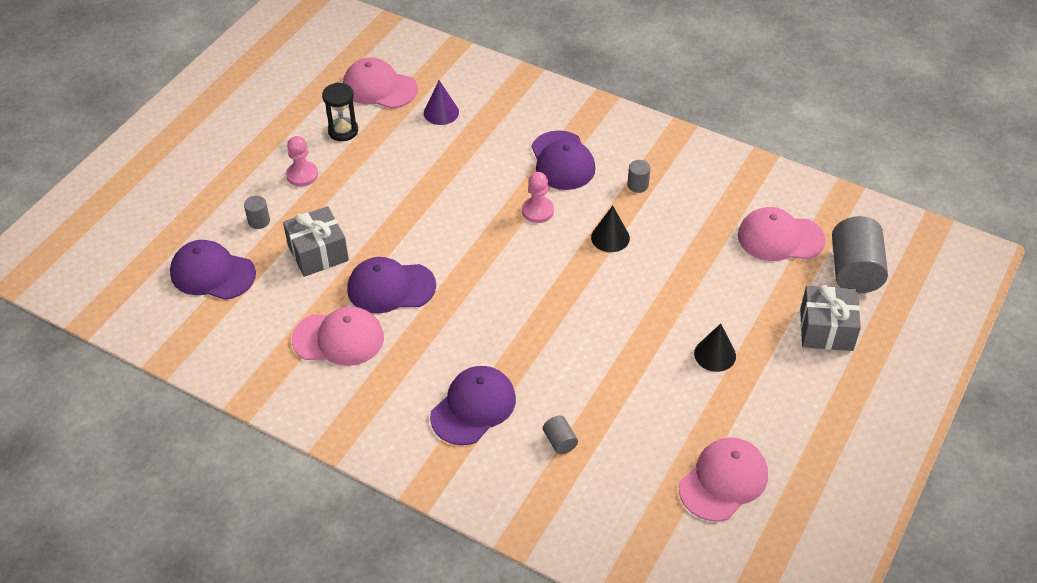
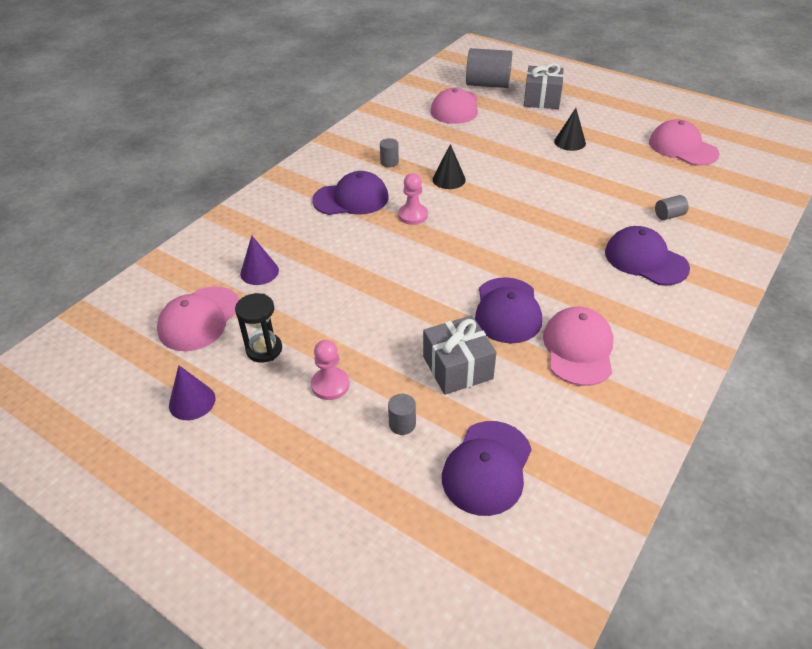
camera: 85 degrees left, 5 degrees down
none -> purple cone [169,365,215,420]

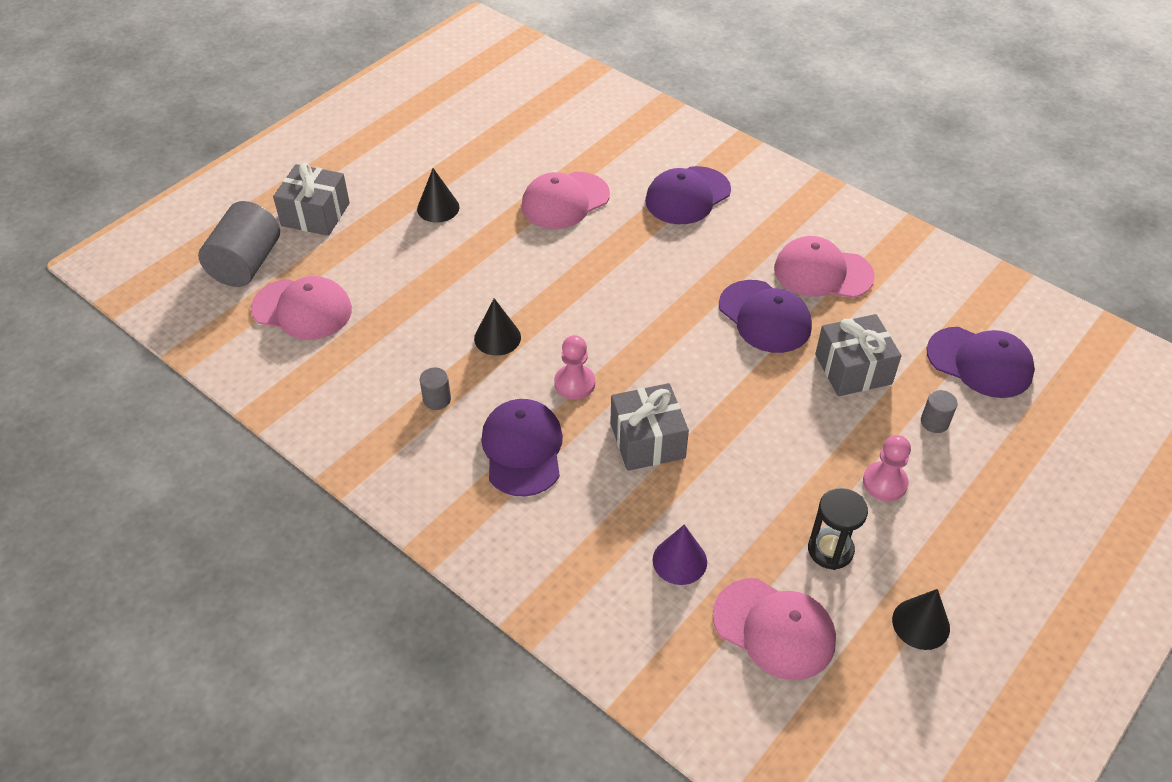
camera: 85 degrees left, 5 degrees up
purple cone [169,365,215,420] -> black cone [892,589,950,650]
purple cap [475,277,542,343] -> purple cap turned 45 degrees clockwise [719,280,812,353]
pink cap [649,119,720,166] -> pink cap moved to [521,172,610,229]
grey cylinder [655,195,689,220] -> none
none -> grey gift [610,383,689,471]

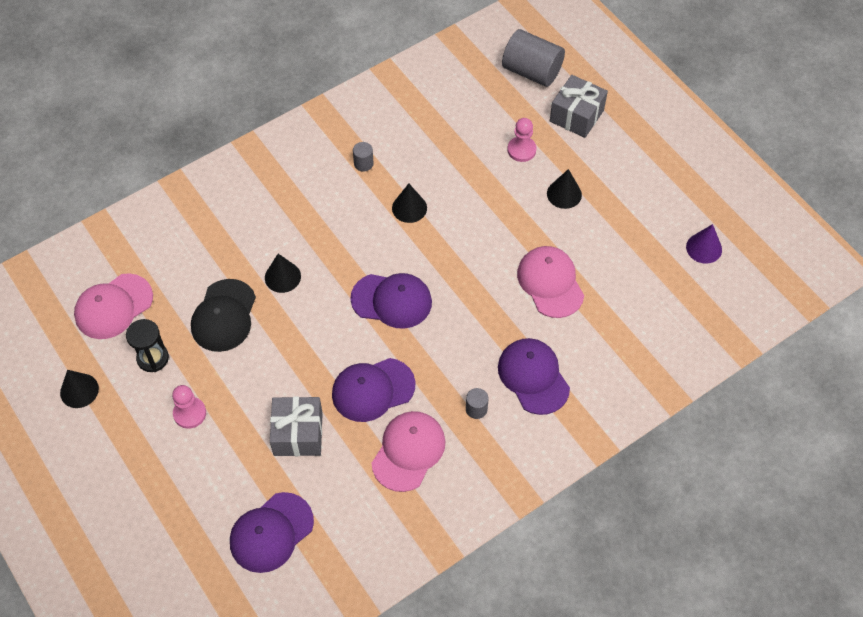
camera: 105 degrees right, 10 degrees up
pink cap [251,276,352,340] -> none
purple cap [481,399,563,497] -> purple cap moved to [350,273,432,329]
pink pawn [554,335,595,400] -> pink pawn moved to [507,118,537,162]
grey gift [610,383,689,471] -> black cone [265,254,301,293]
purple cone [653,525,707,585] -> purple cone moved to [686,224,722,264]
grey cylinder [921,390,957,433] -> grey cylinder moved to [466,388,489,419]
none -> black cap [191,279,256,352]

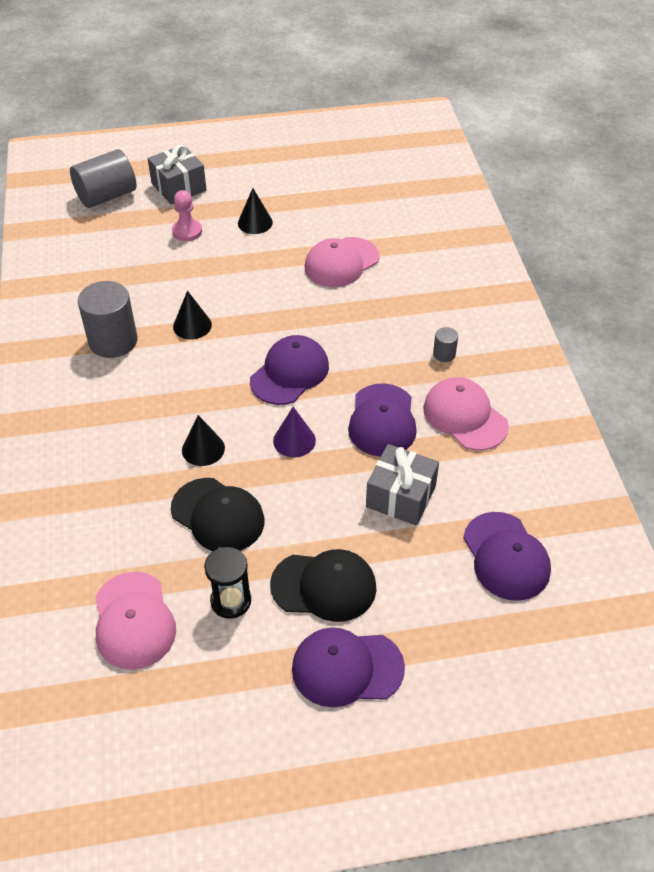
camera: 65 degrees left, 10 degrees down
black cone [60,370,99,408] -> none
pink pawn [172,385,206,429] -> black cap [270,549,377,622]
grey cylinder [353,142,374,172] -> grey cylinder [78,281,138,358], size x2.19
purple cap [498,338,570,415] -> purple cap moved to [292,627,405,707]
pink cap [517,246,584,318] -> pink cap turned 45 degrees counterclockwise [305,237,380,287]
purple cone [686,224,722,264] -> purple cone moved to [273,407,316,458]

